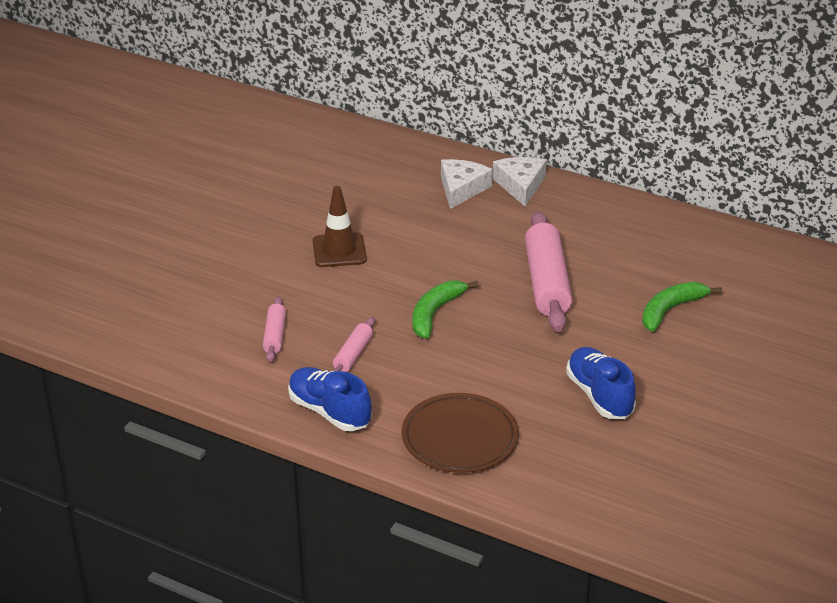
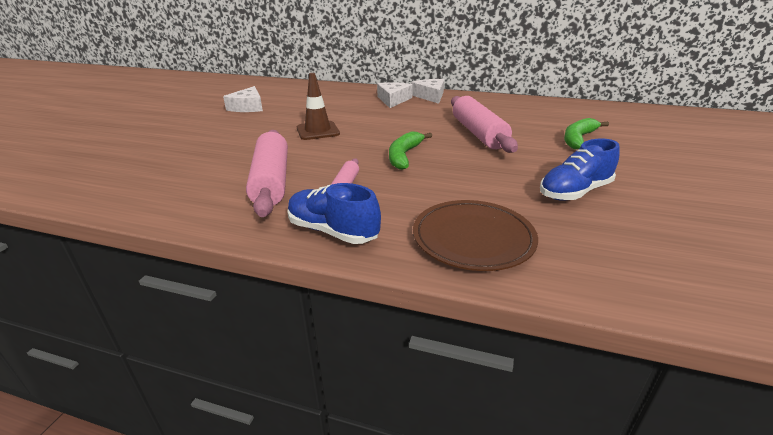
camera: 10 degrees left, 5 degrees down
pink rolling pin [263,296,286,362] -> pink rolling pin [246,130,288,217], size x2.00
blue shoe [566,347,636,419] -> blue shoe turned 90 degrees counterclockwise [540,139,619,201]
none -> white cheese [223,86,263,112]

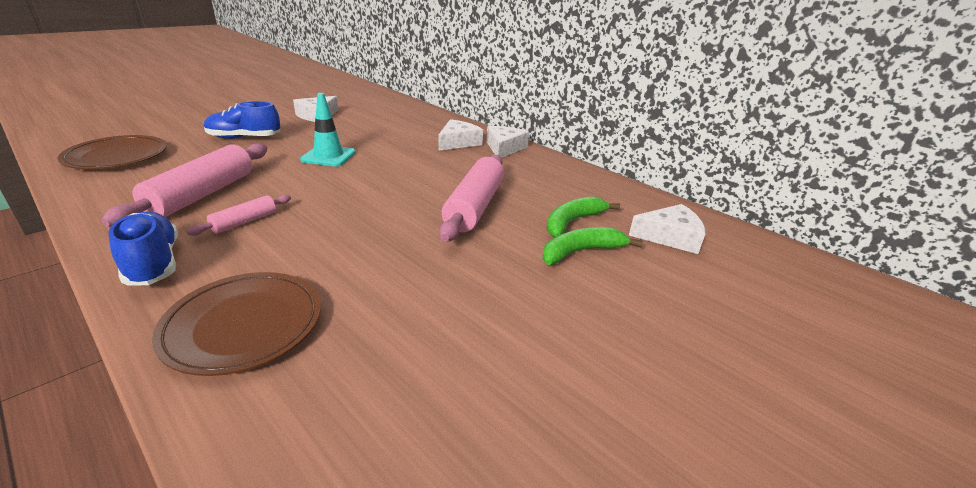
camera: 25 degrees right, 0 degrees up
brown traffic cone [297,73,340,140] -> turquoise traffic cone [300,93,356,167]
green banana [389,131,432,170] -> green banana moved to [546,197,620,237]
blue shoe [540,139,619,201] -> blue shoe moved to [204,101,280,139]
none -> brown plate [57,135,167,169]
none -> white cheese [629,204,705,254]

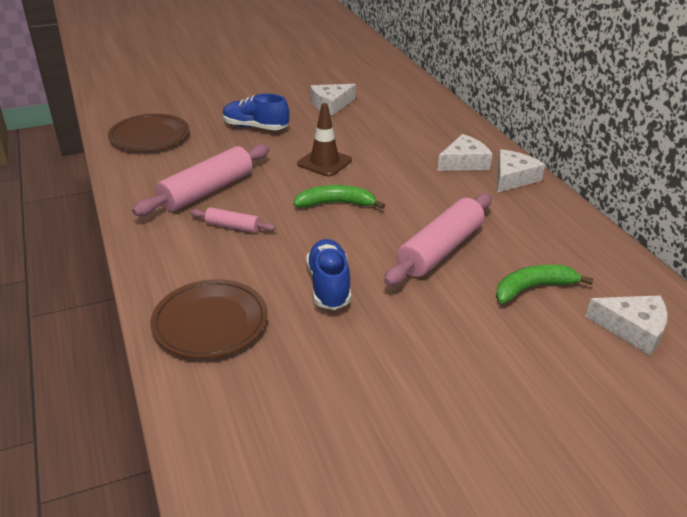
camera: 25 degrees right, 5 degrees up
blue shoe [108,212,178,285] -> blue shoe moved to [306,239,351,310]
pink rolling pin [187,195,291,235] -> pink rolling pin turned 45 degrees clockwise [190,207,275,233]
turquoise traffic cone [300,93,356,167] -> brown traffic cone [297,103,352,177]
green banana [542,227,643,265] -> green banana moved to [293,185,385,209]

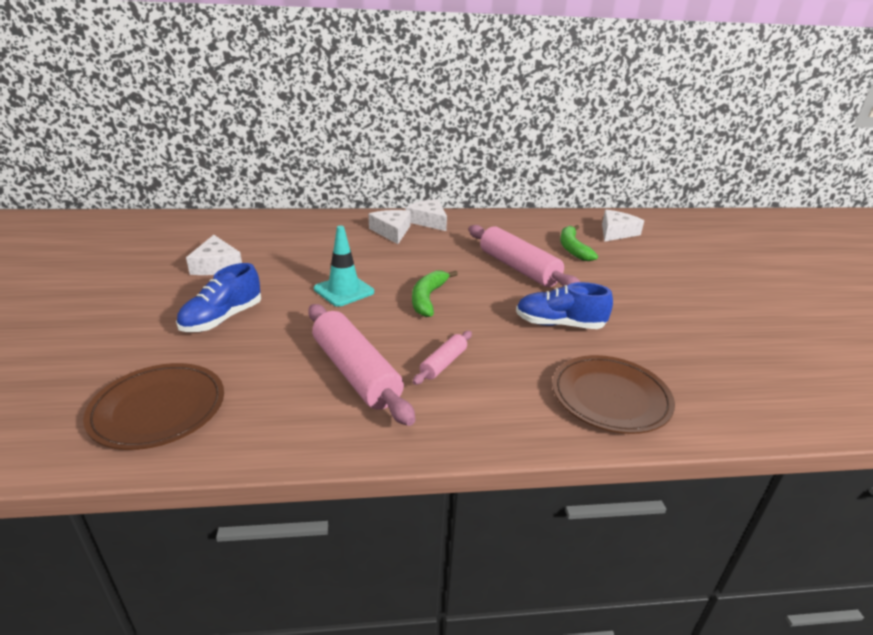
camera: 75 degrees left, 5 degrees down
brown traffic cone [297,103,352,177] -> turquoise traffic cone [314,226,374,307]

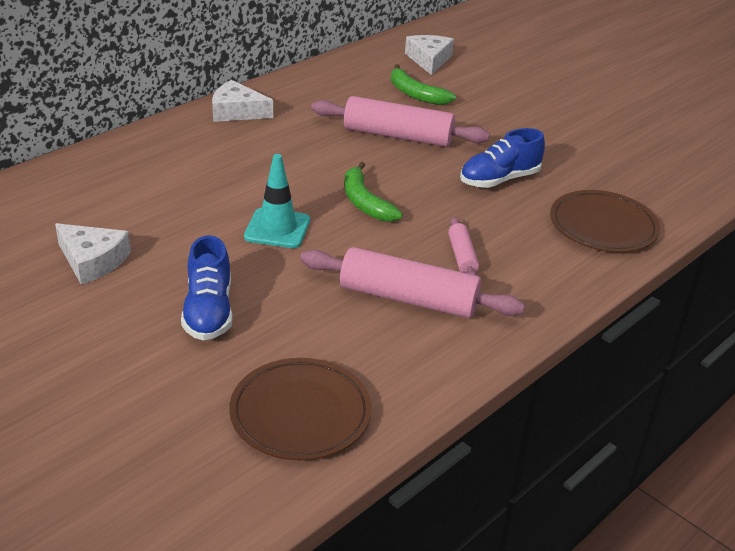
camera: 40 degrees left, 5 degrees up
white cheese [369,210,411,244] -> none

